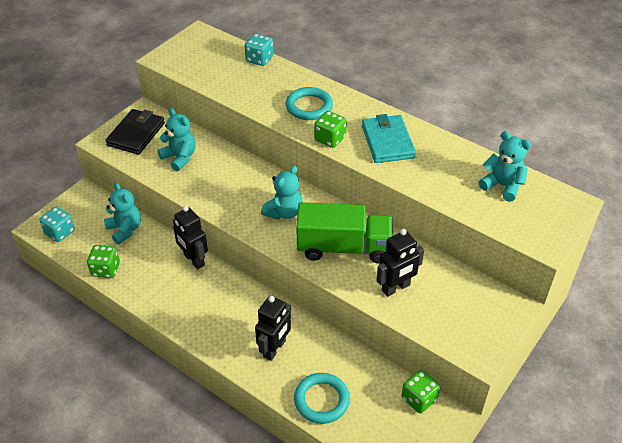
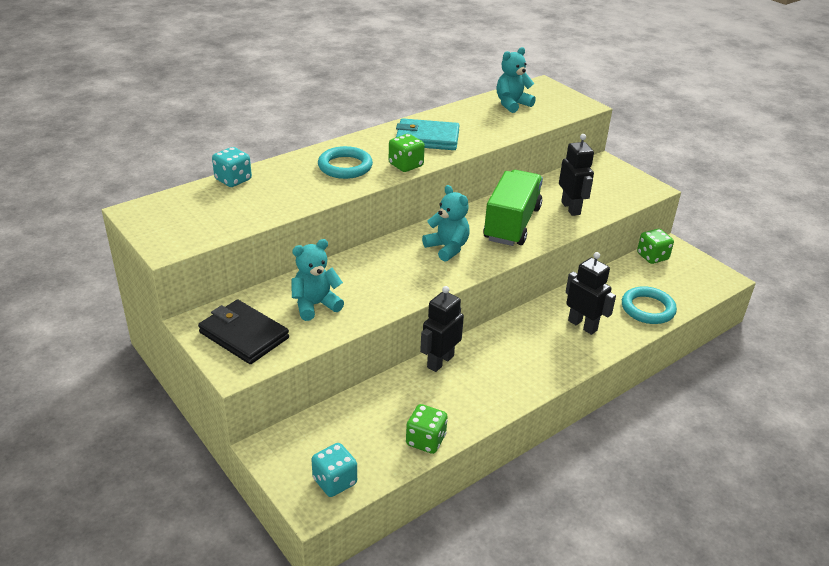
camera: 75 degrees left, 10 degrees down
turquoise teddy bear [104,182,141,244] -> none
black robot [173,206,208,270] -> black robot turned 150 degrees clockwise [420,286,464,372]

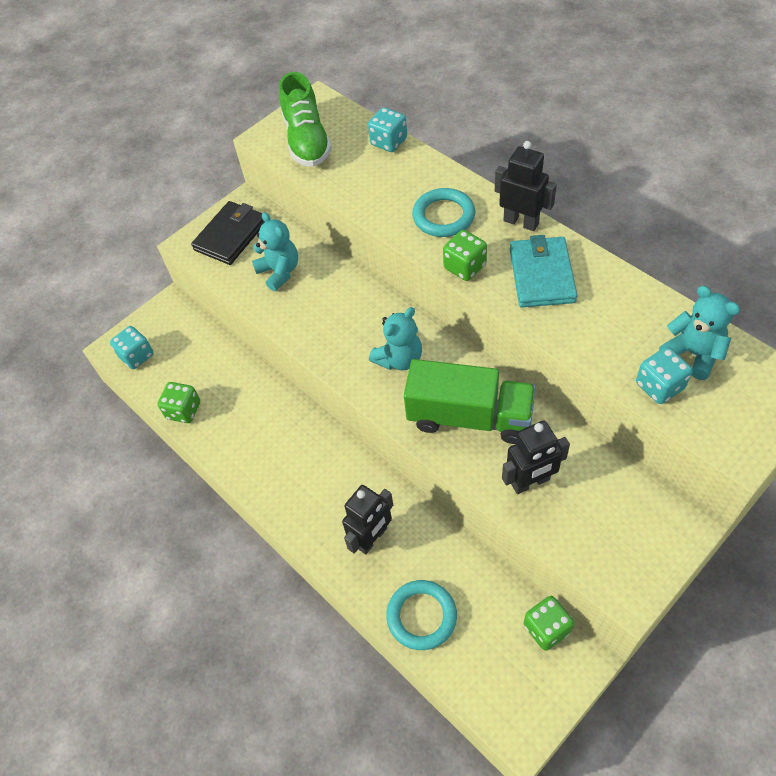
camera: 90 degrees right, 20 degrees up
black robot [420,286,464,372] -> black robot moved to [495,141,557,231]
none -> green shoe [279,72,332,167]
none -> turquoise dice [636,347,693,404]

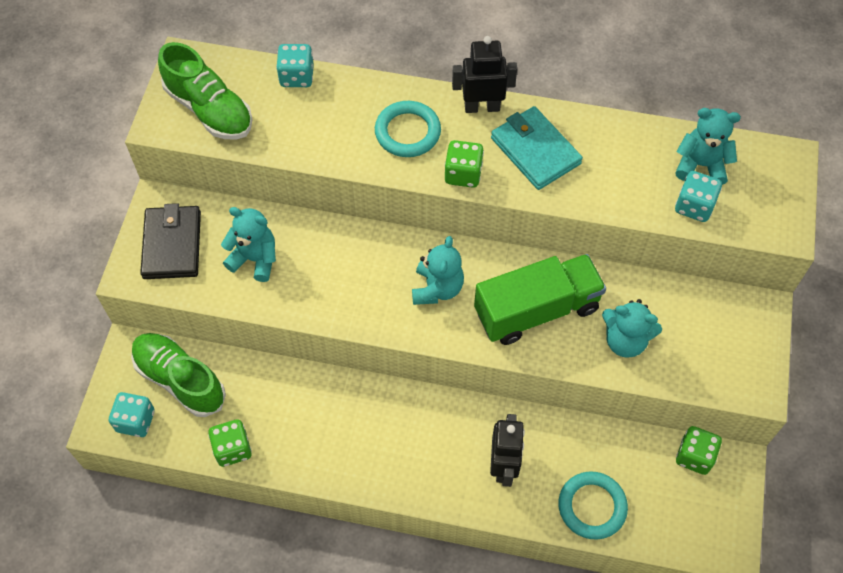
camera: 40 degrees left, 5 degrees up
black robot [502,421,570,494] -> turquoise teddy bear [602,299,662,358]
none -> green shoe [131,333,226,417]

